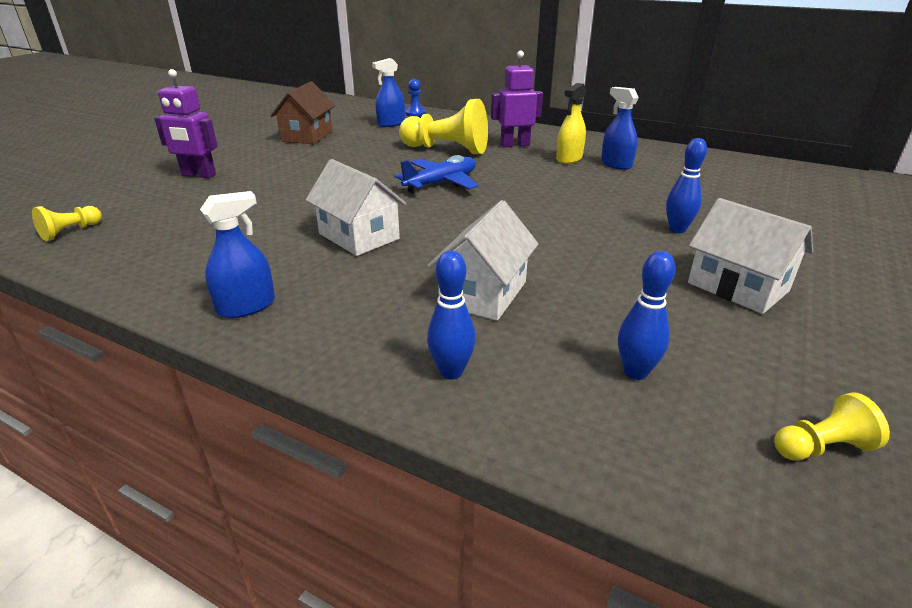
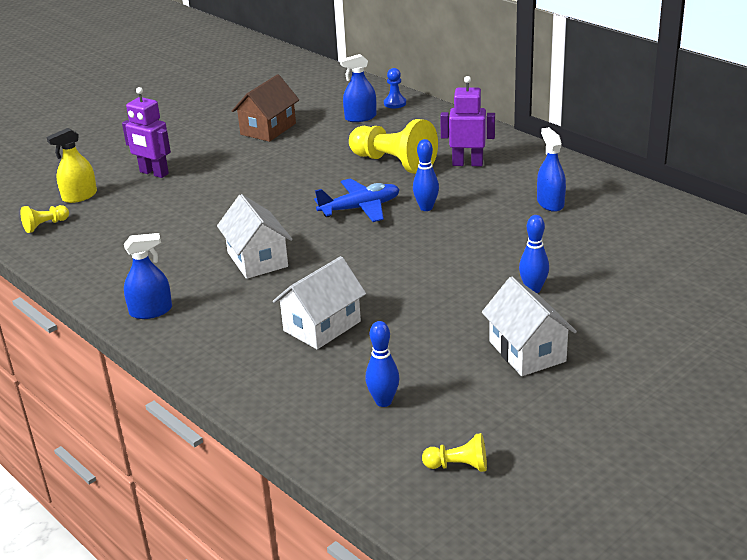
camera: 20 degrees right, 0 degrees up
blue bowling pin [427,250,476,379] -> blue bowling pin moved to [413,139,439,211]
yellow spray bottle [556,83,586,164] -> yellow spray bottle moved to [46,128,97,203]

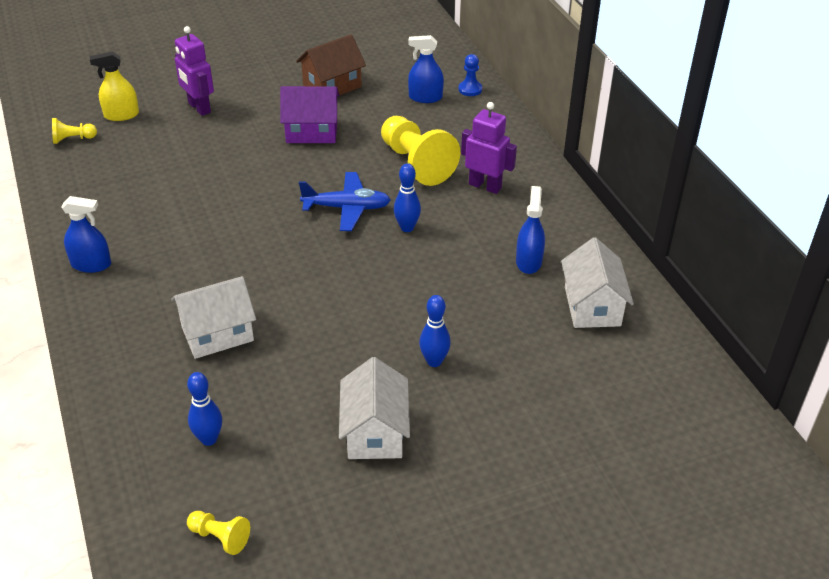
camera: 20 degrees right, 10 degrees up
white house [217,194,292,279] -> white house moved to [561,237,634,328]
none -> purple house [280,86,339,143]

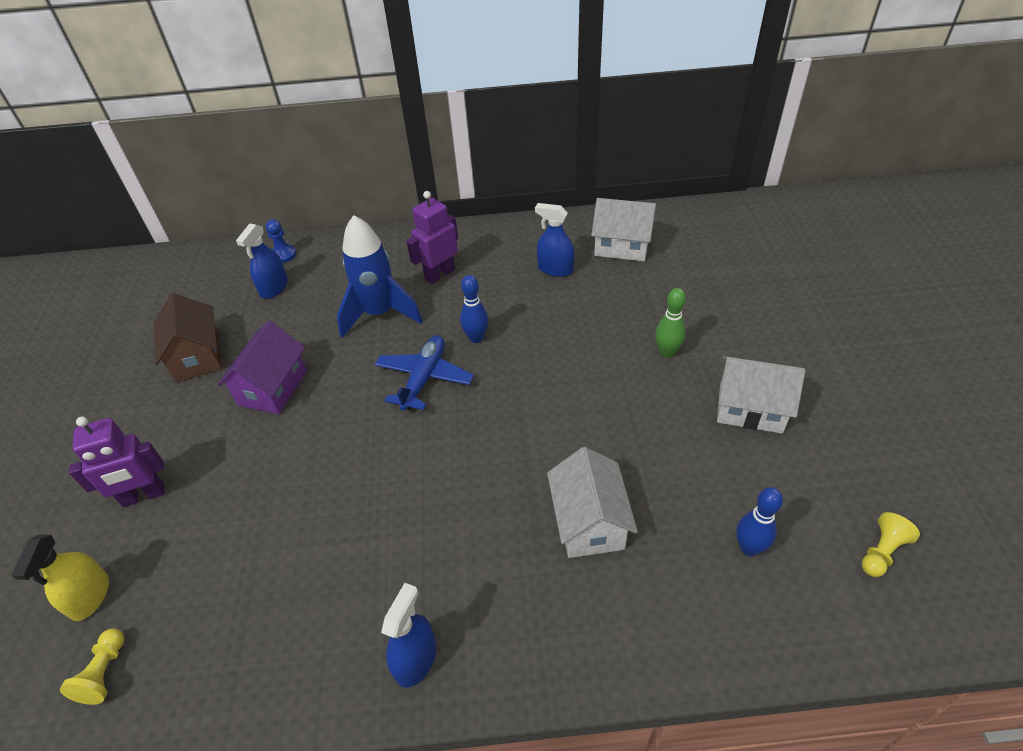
camera: 70 degrees left, 5 degrees up
yellow pawn [381,116,460,186] -> blue rocket [337,215,422,338]
blue bowling pin [419,295,451,367] -> green bowling pin [655,288,686,358]

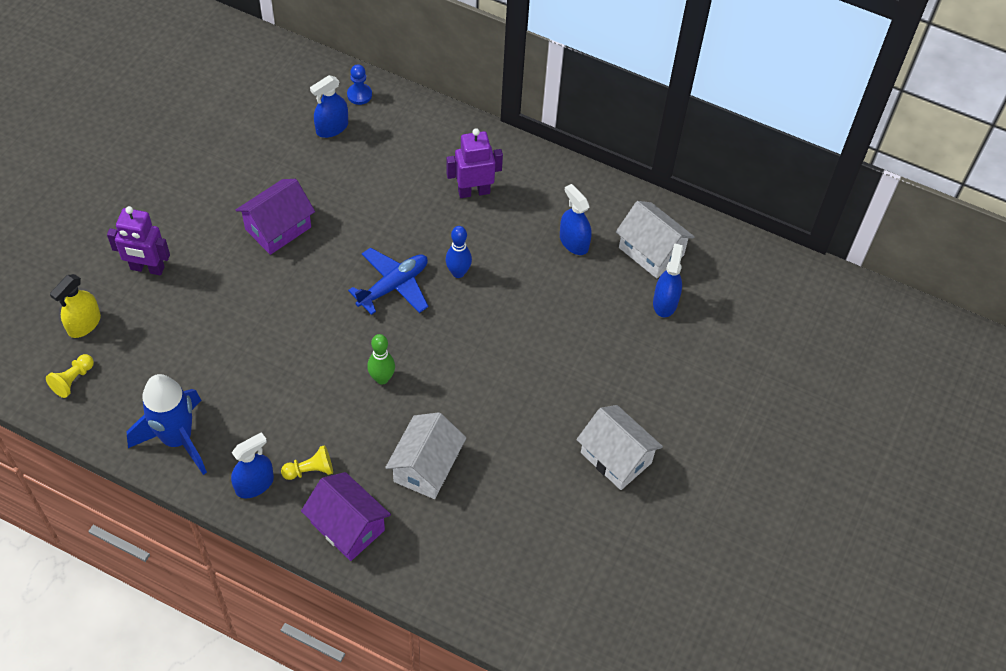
camera: 25 degrees right, 10 degrees up
brown house [154,293,222,382] -> none
blue rocket [337,215,422,338] -> blue rocket moved to [127,374,207,475]
green bowling pin [655,288,686,358] -> green bowling pin moved to [367,334,395,384]
blue bowling pin [736,487,783,556] -> none
yellow pawn [862,512,920,577] -> yellow pawn moved to [281,445,333,480]
none -> purple house [301,472,391,561]
none -> blue spray bottle [653,243,683,317]

